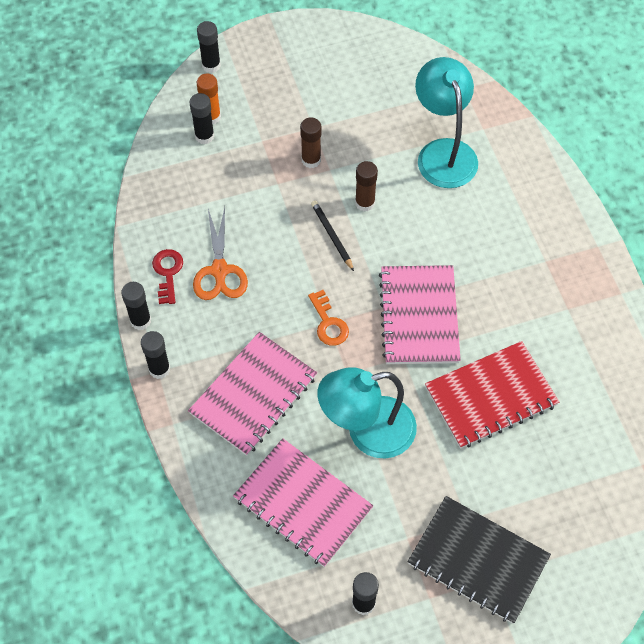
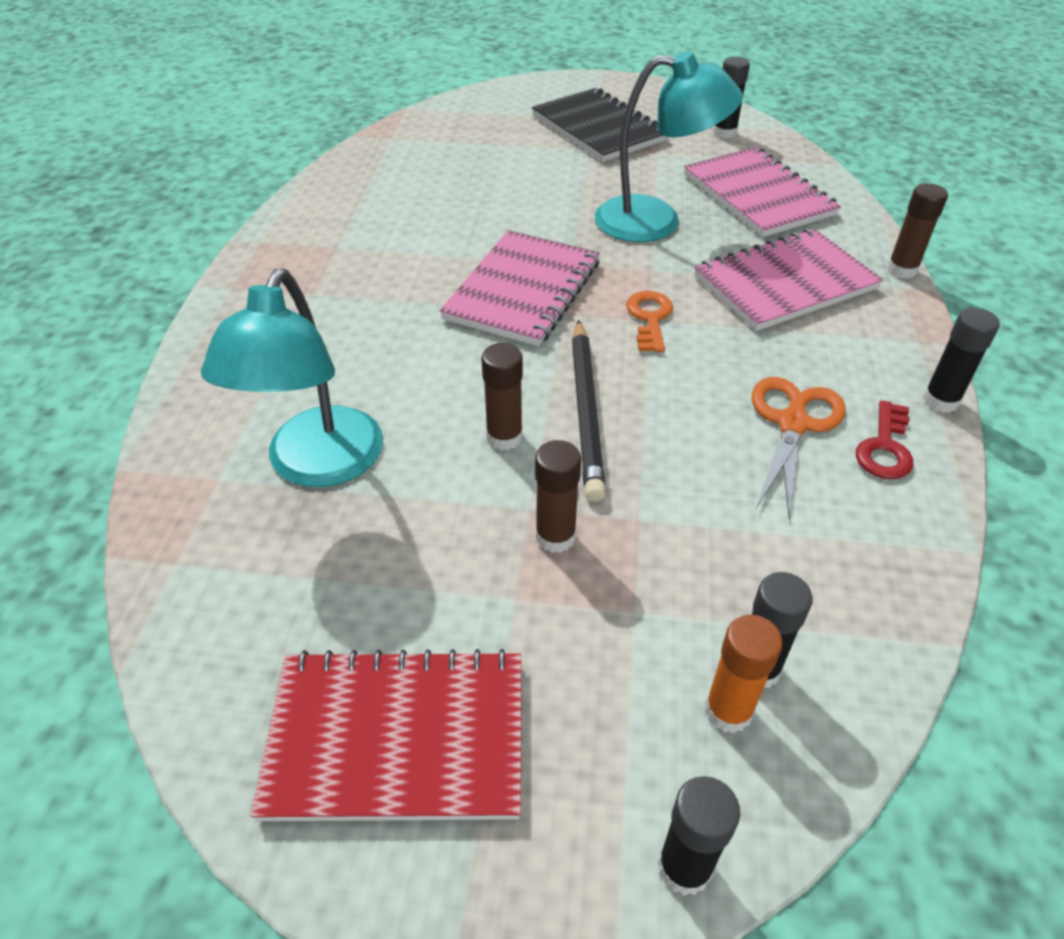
camera: 155 degrees left, 15 degrees down
black glue stick [141,331,170,379] -> none
black pencil [311,201,354,271] -> black pencil [572,320,606,502], size x1.65
red notebook [425,341,559,449] -> red notebook moved to [251,649,521,821]
none -> brown glue stick [887,183,948,279]

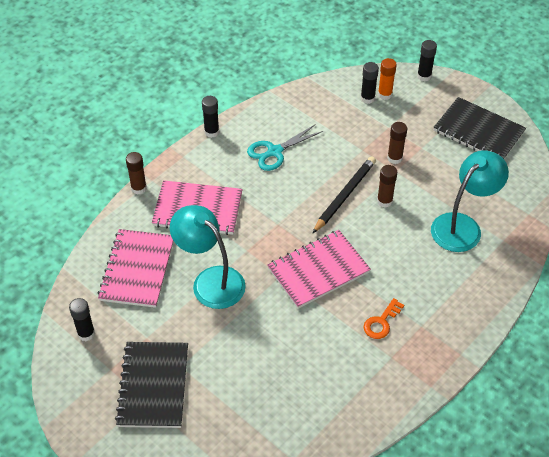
camera: 145 degrees left, 5 degrees up
red notebook [251,649,521,821] -> black notebook [433,97,526,159]
orange key [626,291,673,352] -> orange key moved to [364,298,404,339]
orange scissors [752,377,846,519] -> turquoise scissors [247,124,323,171]
red key [856,400,913,479] -> none

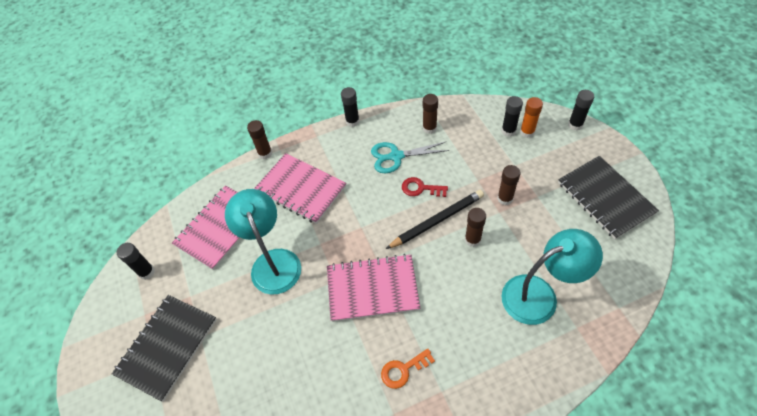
camera: 30 degrees right, 5 degrees up
none -> red key [402,177,448,197]
none -> brown glue stick [423,94,438,134]

